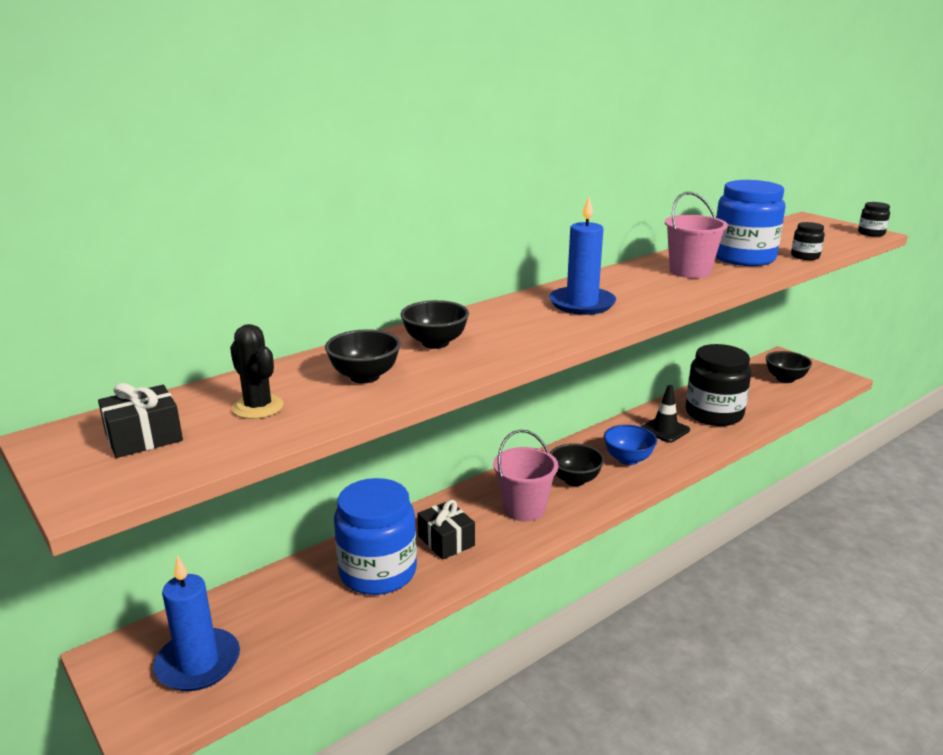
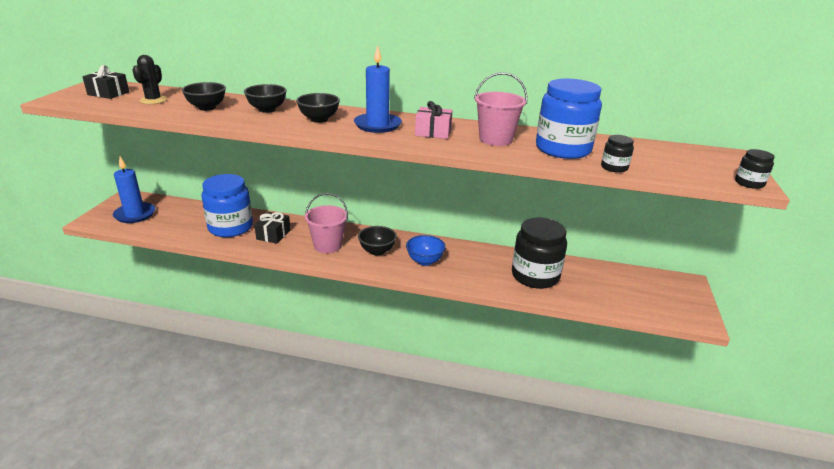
camera: 50 degrees right, 5 degrees up
black traffic cone [641,385,690,443] -> none
black bowl [766,351,812,383] -> black bowl moved to [296,93,340,123]
none -> pink gift [415,101,452,139]

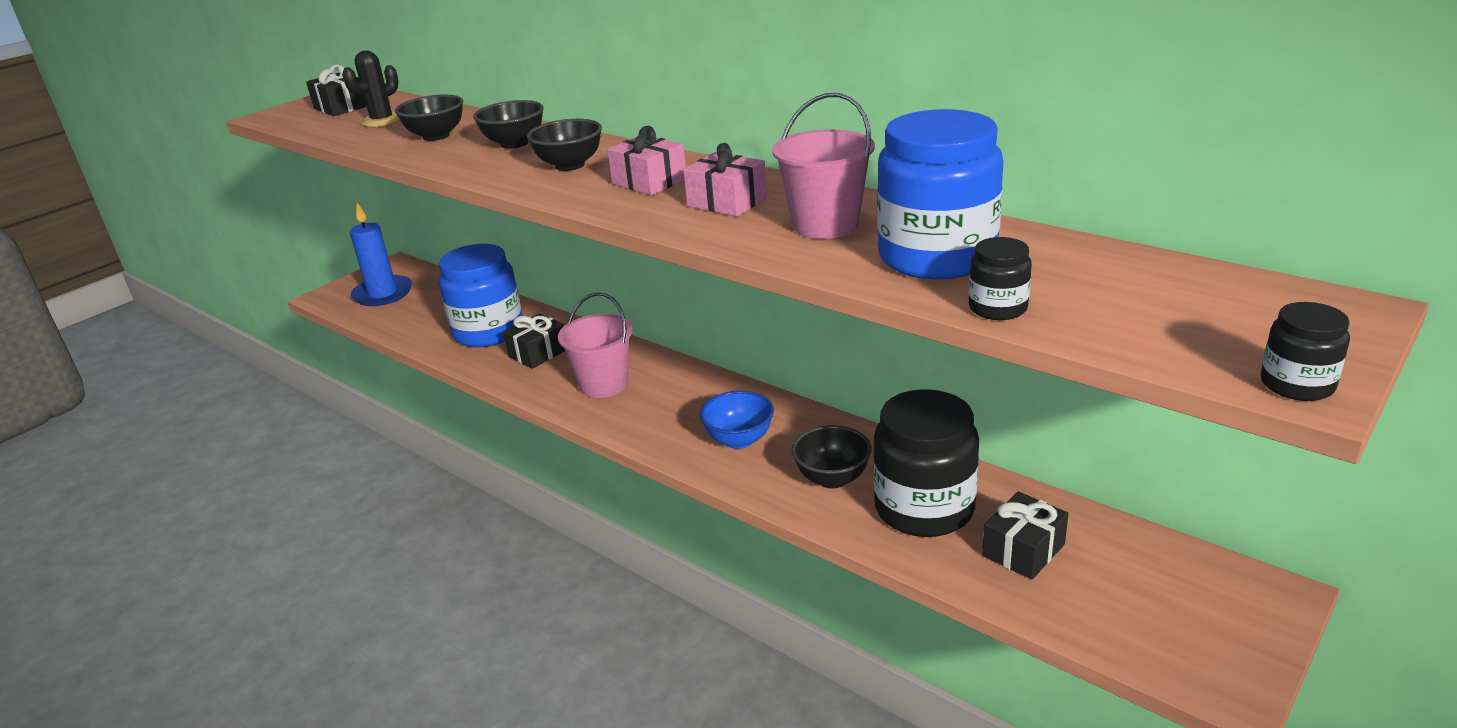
camera: 30 degrees right, 0 degrees up
blue candle [354,45,402,133] -> pink gift [607,126,686,195]
black bowl [358,226,397,256] -> black bowl moved to [792,425,872,488]
none -> black gift [982,491,1069,579]

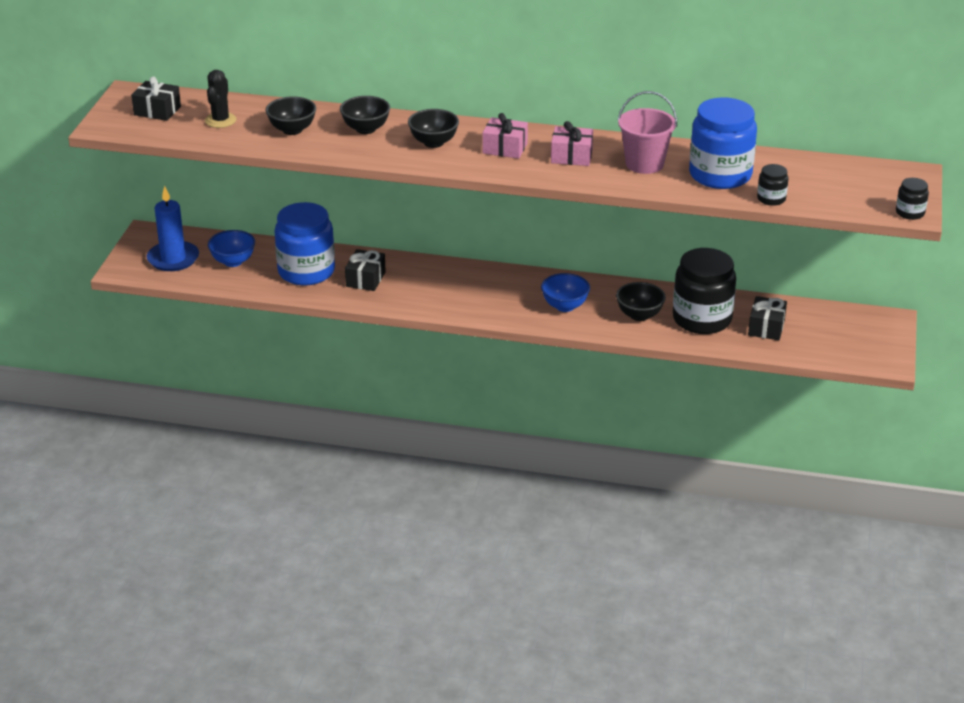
camera: 30 degrees left, 5 degrees up
pink bucket [558,293,633,398] -> none
none -> blue bowl [208,230,255,267]

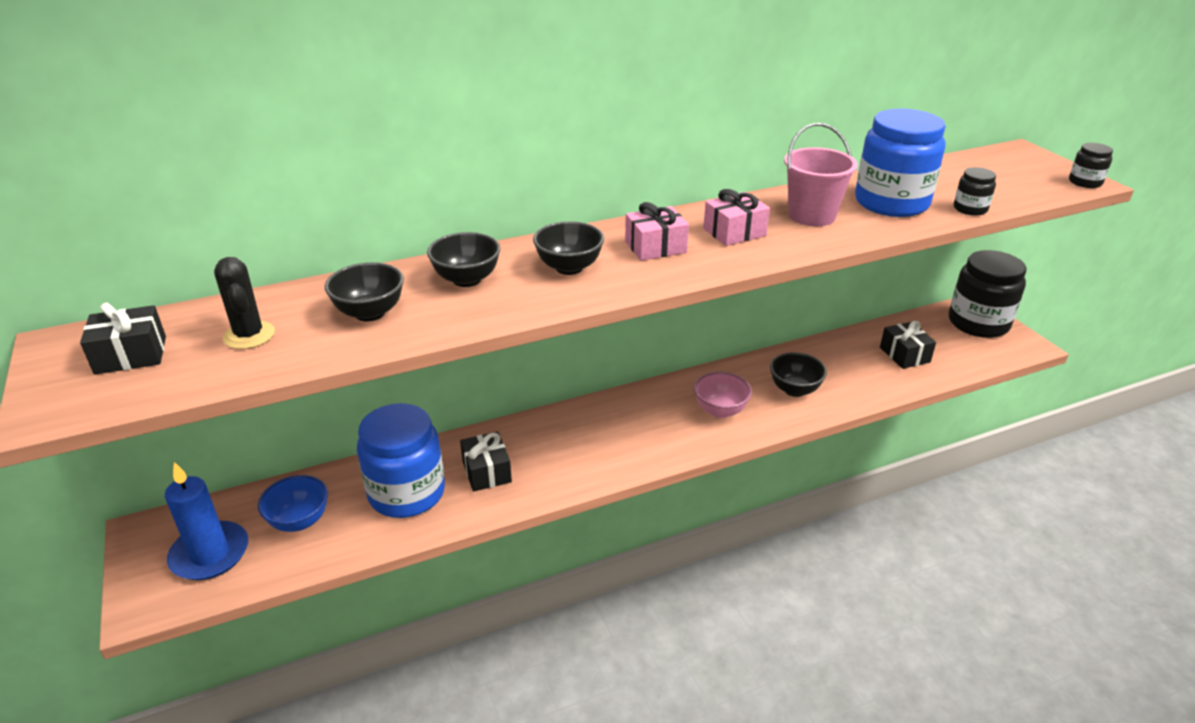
camera: 35 degrees left, 0 degrees up
blue bowl [541,273,590,312] -> pink bowl [694,372,752,418]
black jar [673,248,736,334] -> black jar moved to [949,250,1026,338]

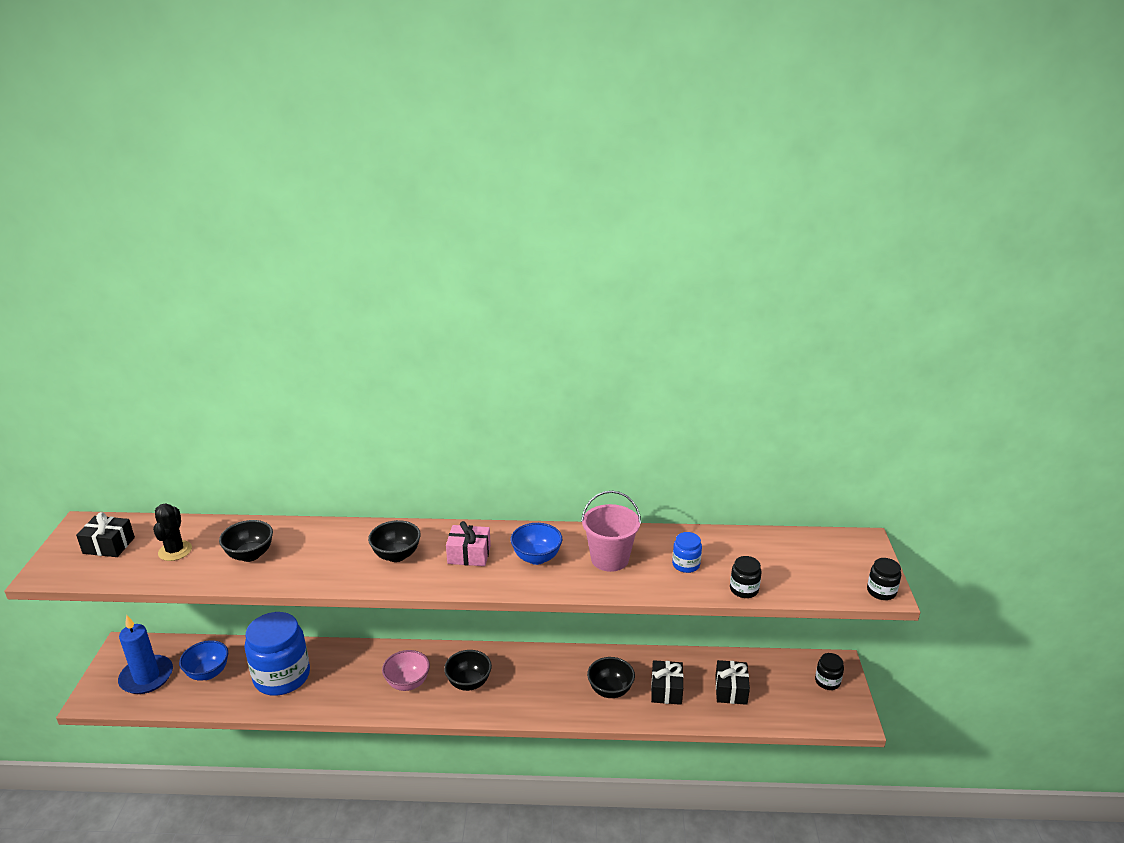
camera: 25 degrees right, 5 degrees down
black bowl [427,232,500,287] -> black bowl moved to [444,650,492,691]
black gift [460,432,512,492] -> black gift moved to [651,660,684,705]
pink bowl [694,372,752,418] -> pink bowl moved to [382,650,430,691]
pink gift [703,189,770,246] -> blue bowl [511,523,562,565]
blue jar [855,109,946,217] -> blue jar [672,532,702,573], size x0.45
black jar [949,250,1026,338] -> black jar [815,653,844,690], size x0.45

